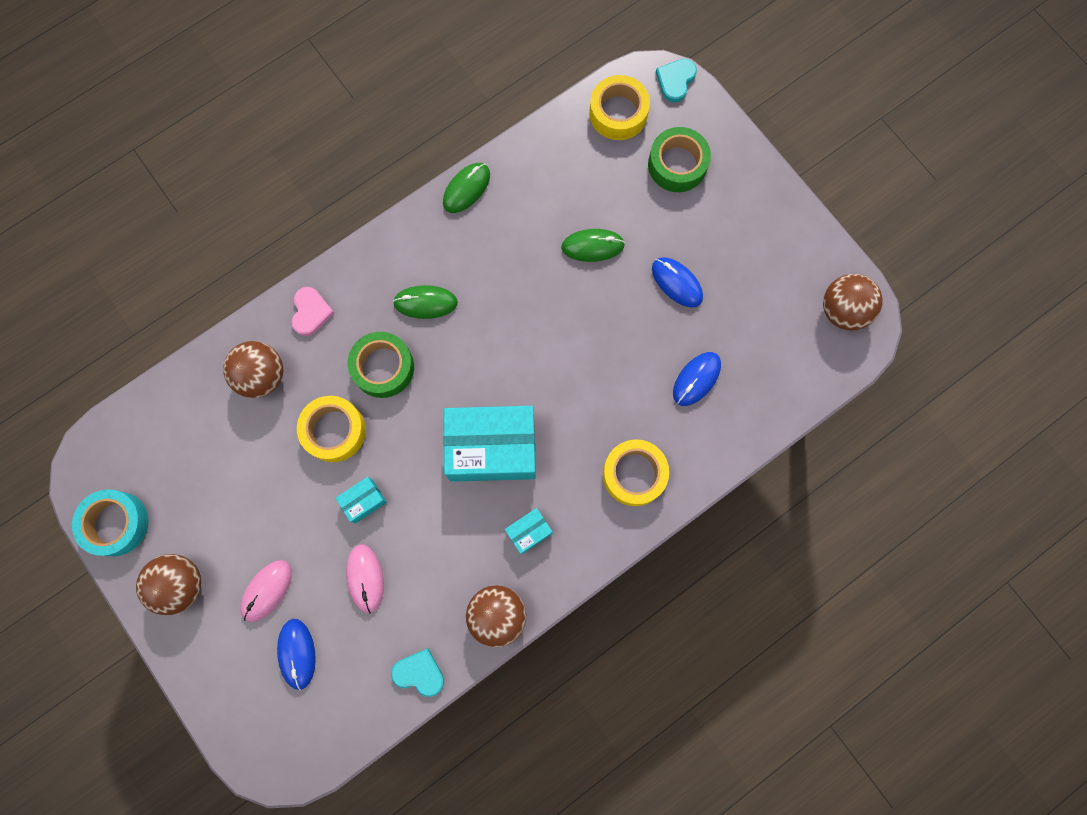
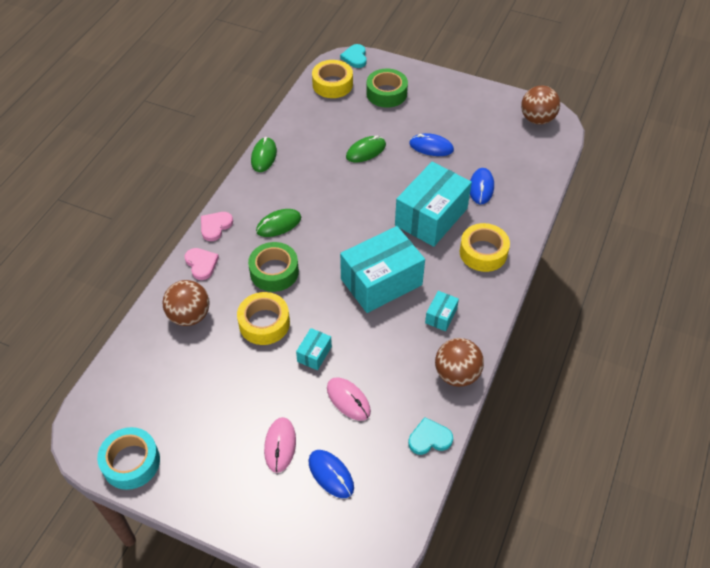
camera: 30 degrees left, 25 degrees down
brown ball [136,554,201,615] -> none
none -> pink heart [201,212,233,241]
none -> turquoise box [395,162,472,247]

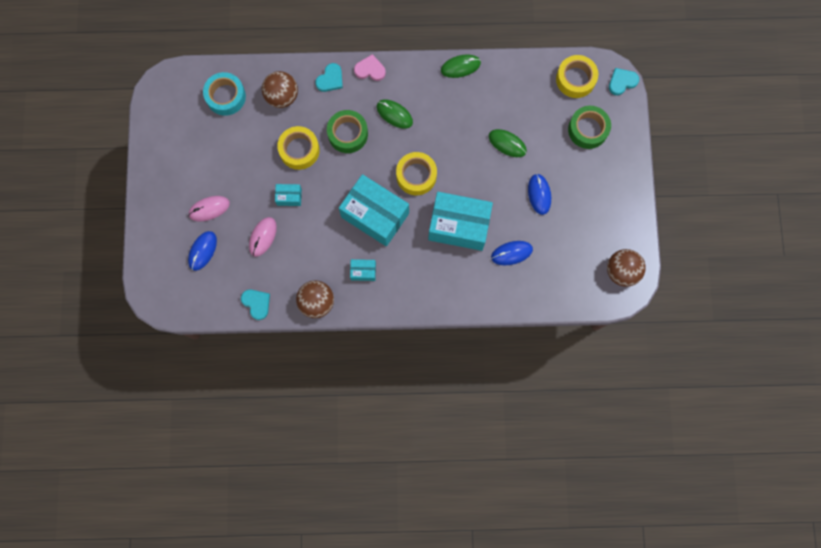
camera: 65 degrees right, 25 degrees up
turquoise tape [97,427,160,490] -> turquoise tape moved to [203,72,246,116]
pink heart [184,248,219,280] -> turquoise heart [315,63,343,92]
yellow tape [460,223,510,272] -> yellow tape moved to [396,152,437,195]

